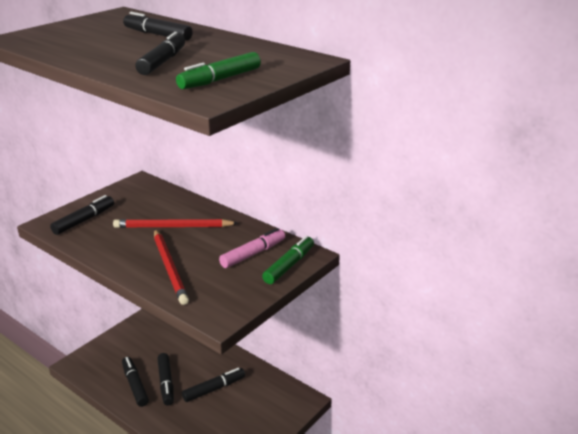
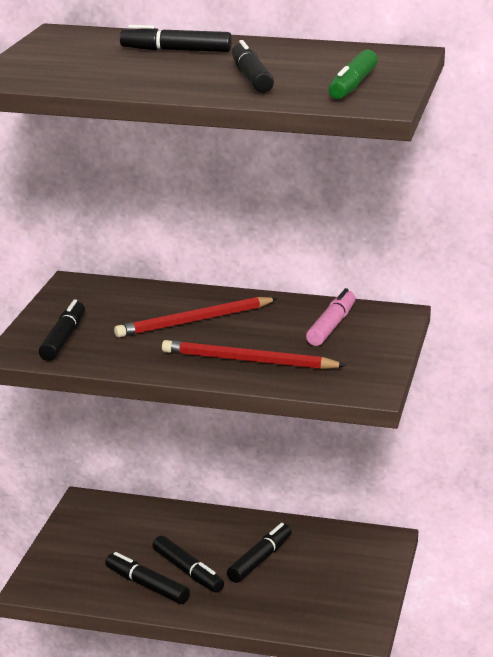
camera: 25 degrees left, 5 degrees down
red pencil [154,229,189,305] -> red pencil turned 150 degrees clockwise [162,340,347,369]
green marker [262,236,314,284] -> none

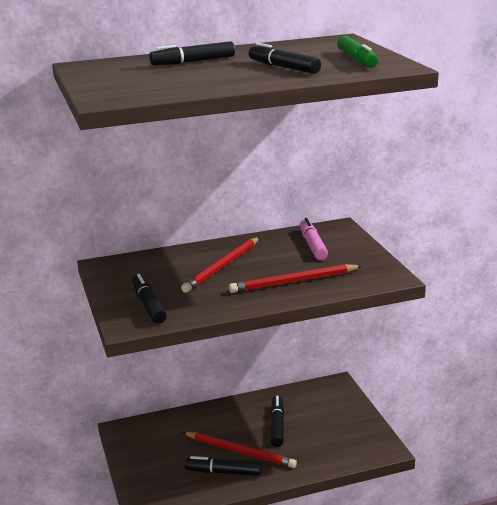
camera: 30 degrees left, 0 degrees up
black marker [153,536,224,593] -> red pencil [183,432,297,468]

